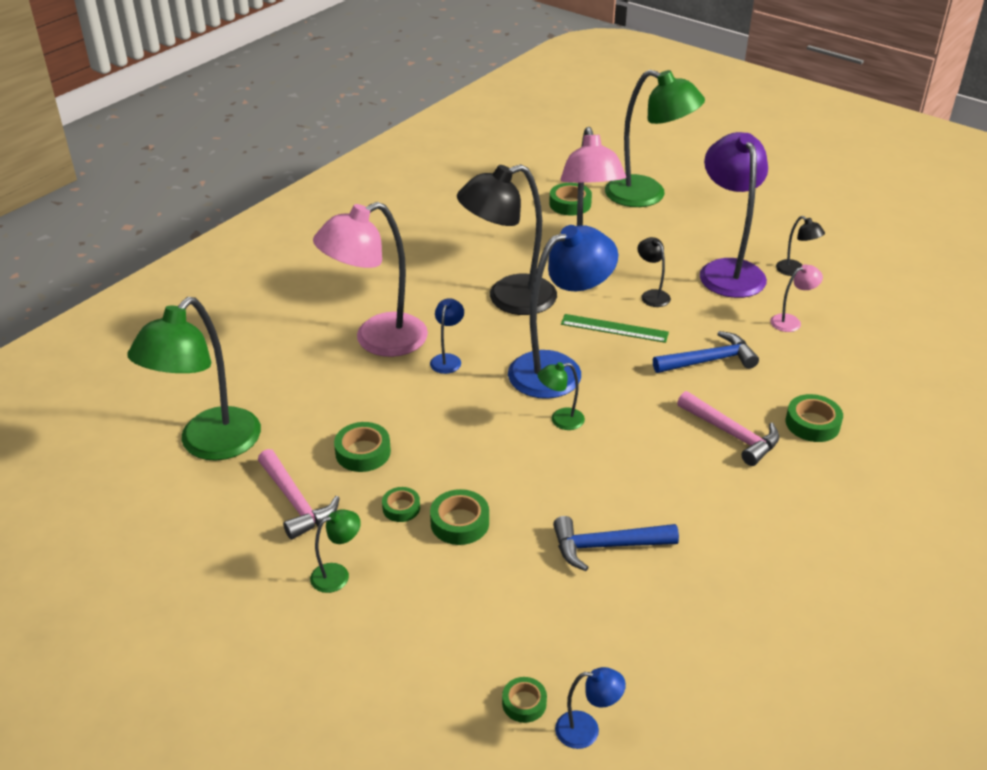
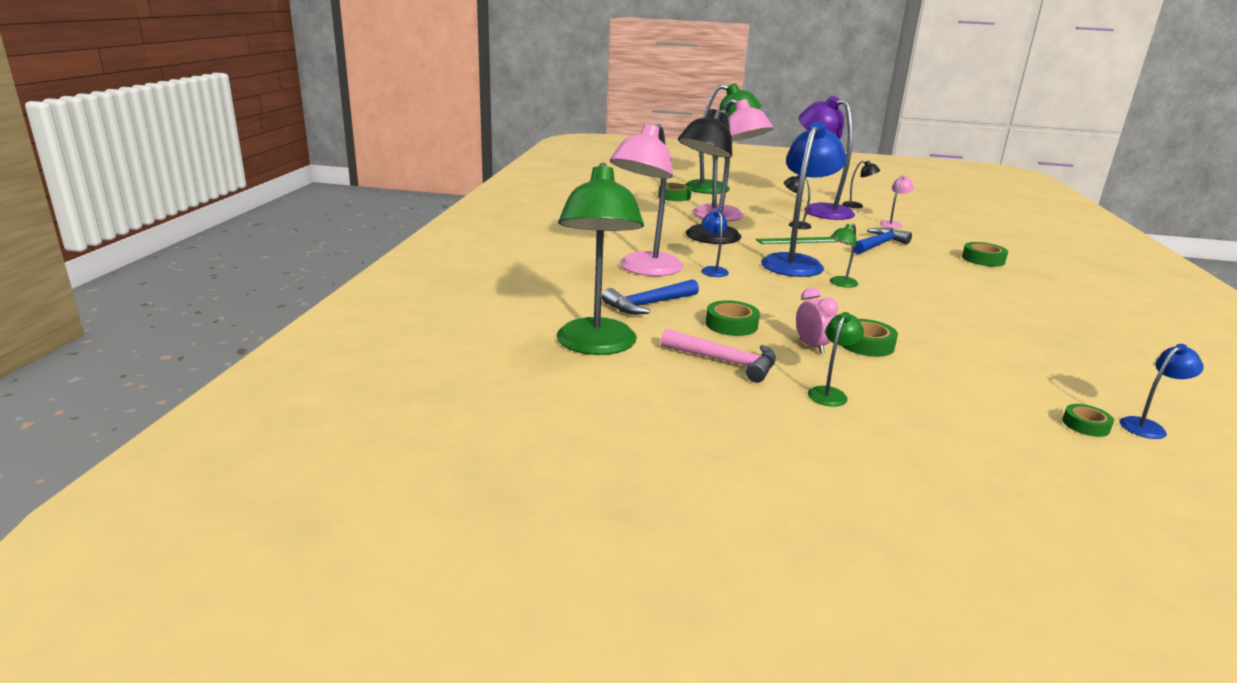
camera: 30 degrees left, 15 degrees down
green tape [382,487,420,522] -> pink clock [796,288,838,354]
blue hammer [553,516,679,571] -> blue hammer moved to [602,279,699,314]
pink hammer [677,391,779,466] -> none

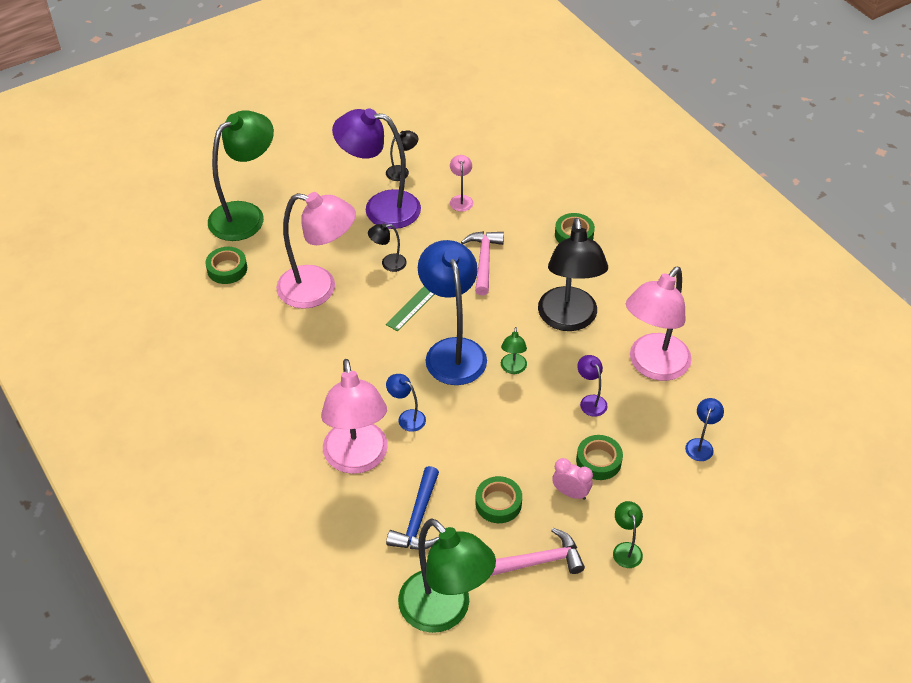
camera: 40 degrees left, 25 degrees up
black lamp [678,109,742,244] -> black lamp moved to [538,218,608,331]
blue hammer [854,228,912,254] -> pink hammer [461,231,504,295]
green tape [1062,404,1114,437] -> none
blue lamp [1120,344,1204,439] -> blue lamp moved to [685,398,724,461]
none -> purple lamp [577,355,608,417]
none -> pink lamp [626,267,692,381]

